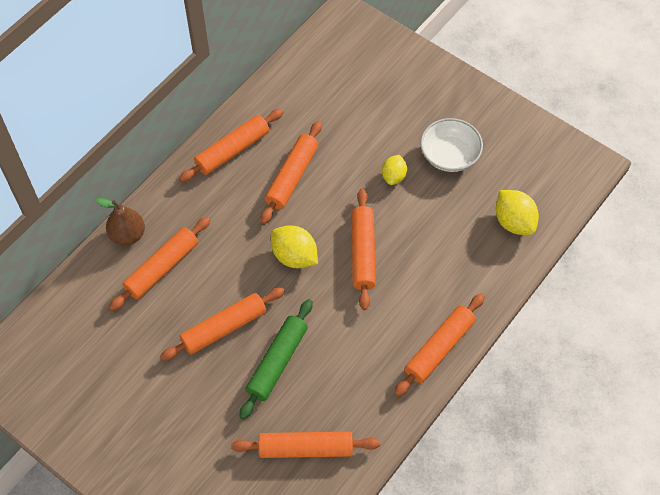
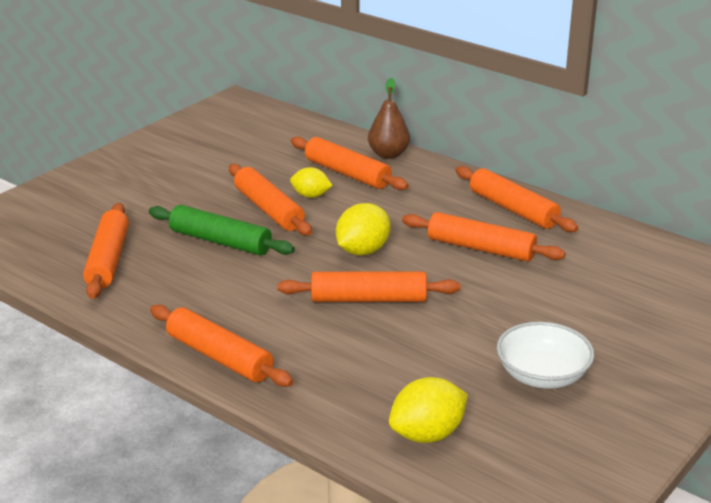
camera: 90 degrees right, 30 degrees down
yellow lemon [382,155,407,185] -> yellow lemon moved to [290,167,333,198]

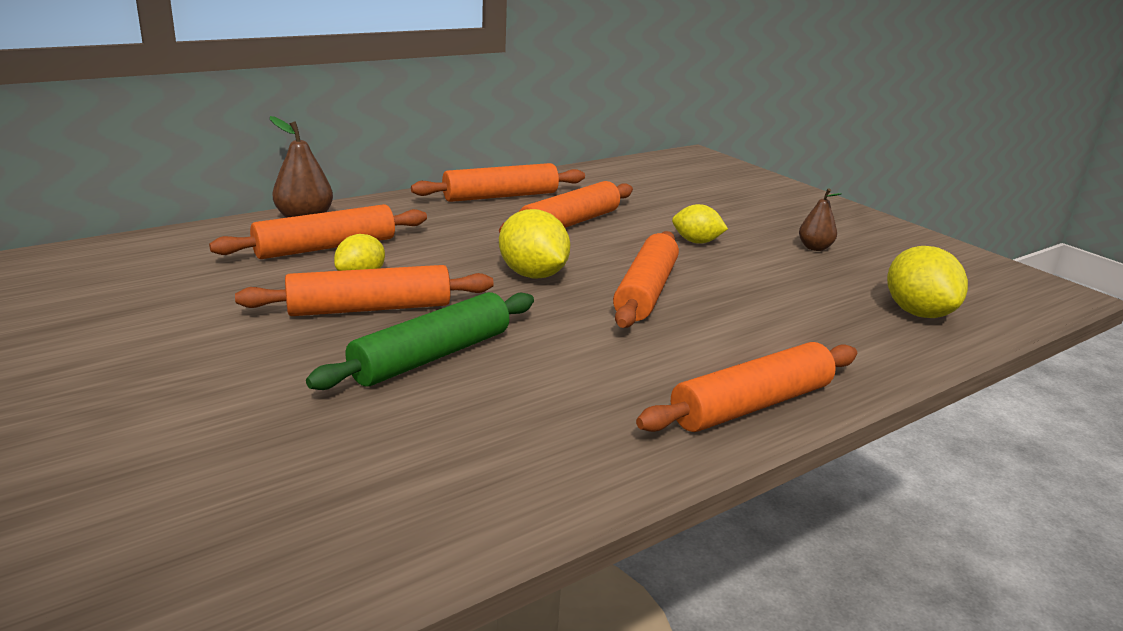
camera: 75 degrees left, 5 degrees down
orange rolling pin [83,203,129,299] -> none
white bowl [497,322,594,389] -> brown pear [799,188,842,251]
none -> yellow lemon [672,204,728,244]

